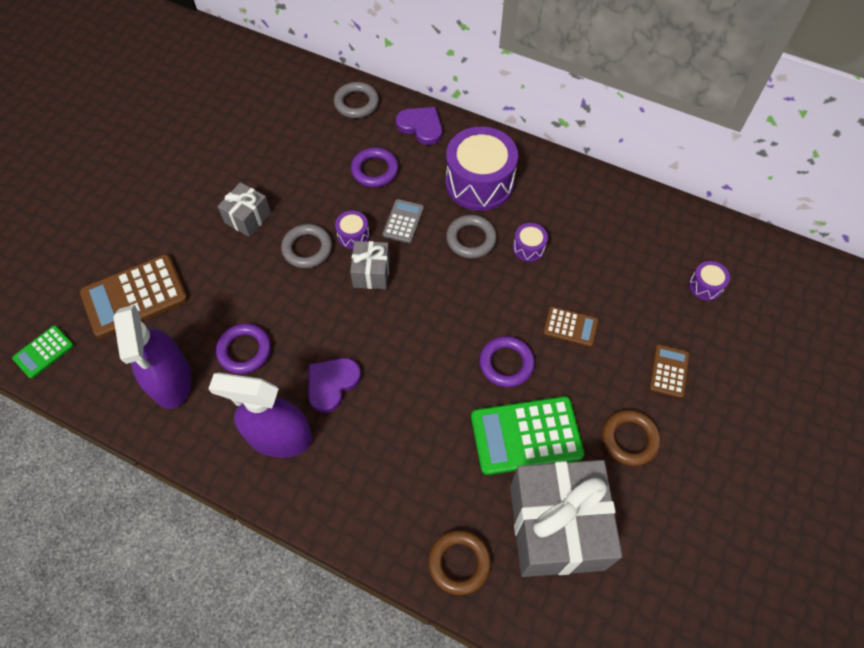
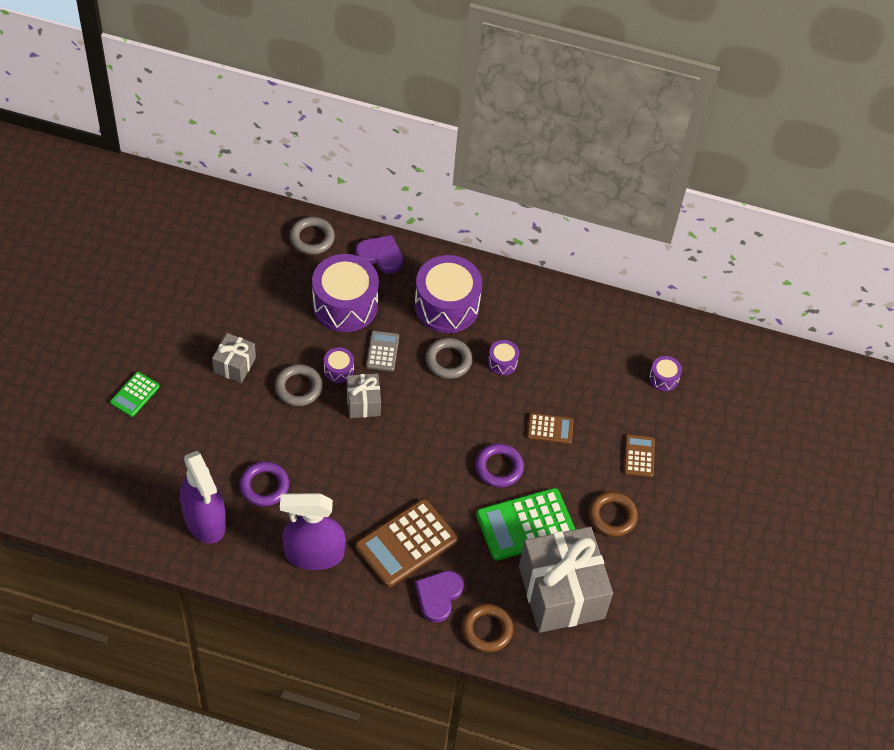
camera: 15 degrees left, 5 degrees down
green calculator [12,325,74,379] -> green calculator moved to [110,372,160,417]
brown calculator [80,254,188,338] -> brown calculator moved to [355,499,458,587]
purple heart [308,358,361,413] -> purple heart moved to [415,571,464,623]
purple ring [351,148,399,187] -> purple drum [312,254,379,332]

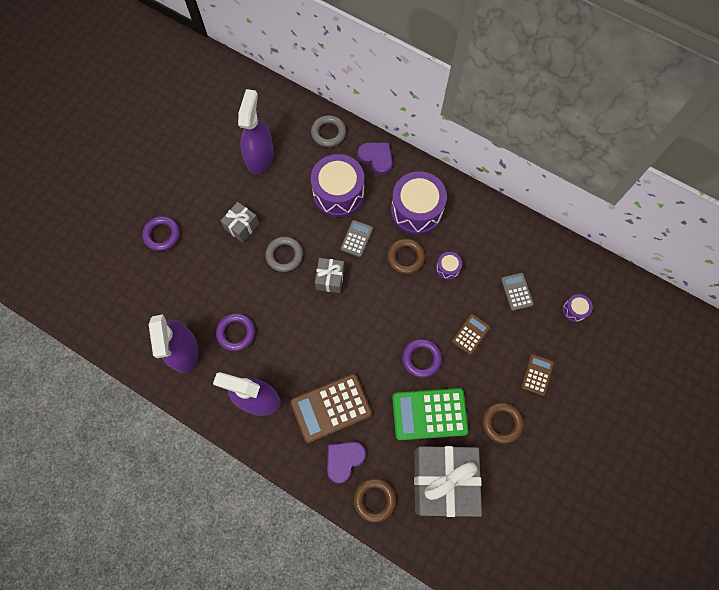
camera: 20 degrees right, 15 degrees up
green calculator [110,372,160,417] -> purple ring [142,216,180,251]
purple drum [324,347,354,383] -> none
grey ring [426,338,472,379] -> brown ring [387,239,425,274]
brown calculator [527,413,574,444] -> brown calculator turned 75 degrees counterclockwise [452,314,490,355]
none -> purple spray bottle [238,89,274,174]
none -> grey calculator [501,273,534,311]

